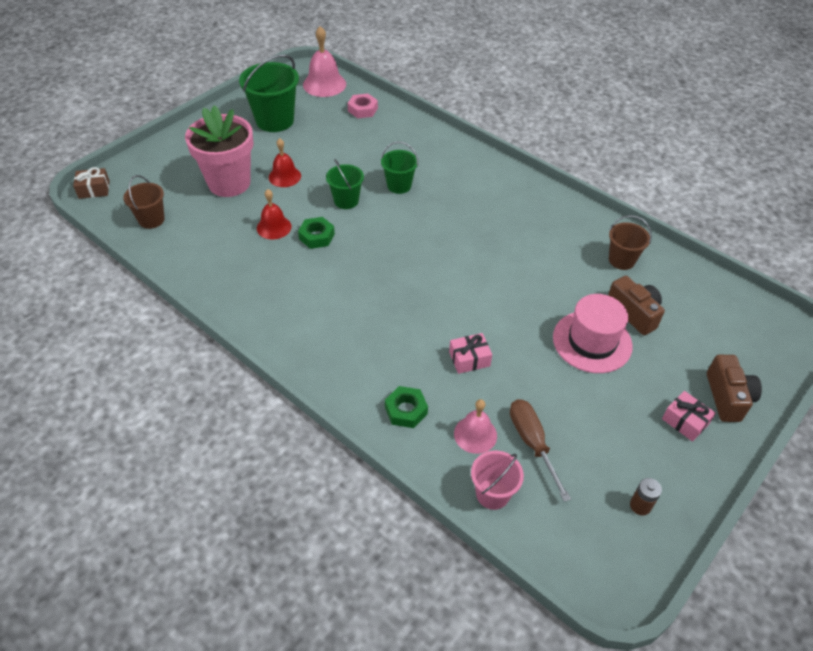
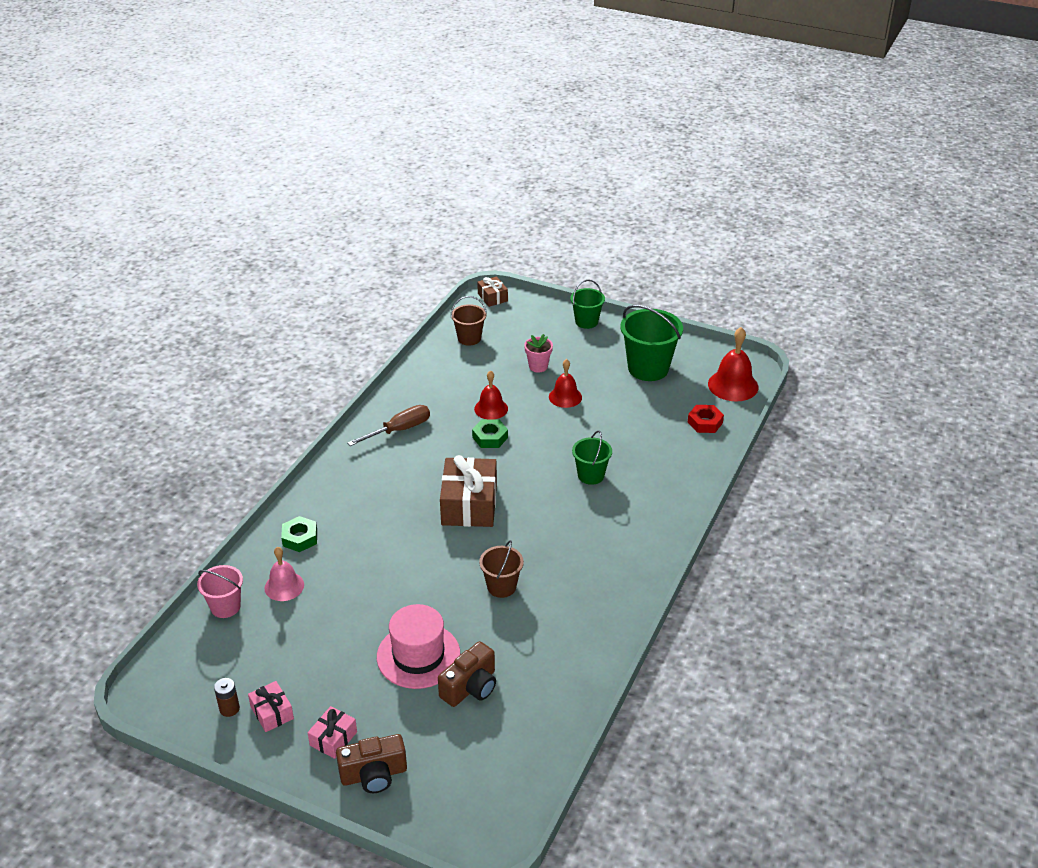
camera: 75 degrees right, 10 degrees down
pink flower pot [185,105,254,197] -> pink flower pot [524,334,553,372], size x0.45
pink bell [303,26,346,97] -> red bell [708,327,758,401]
green bucket [326,159,364,209] -> green bucket moved to [570,280,605,329]
pink nut [348,94,378,118] -> red nut [687,405,724,433]
pink gift [449,333,492,374] -> pink gift moved to [248,681,294,732]
brown screwdriver [510,399,571,502] -> brown screwdriver moved to [347,405,430,446]
brown bucket [609,215,652,270] -> brown bucket moved to [479,540,524,598]
none -> brown gift [440,455,497,527]

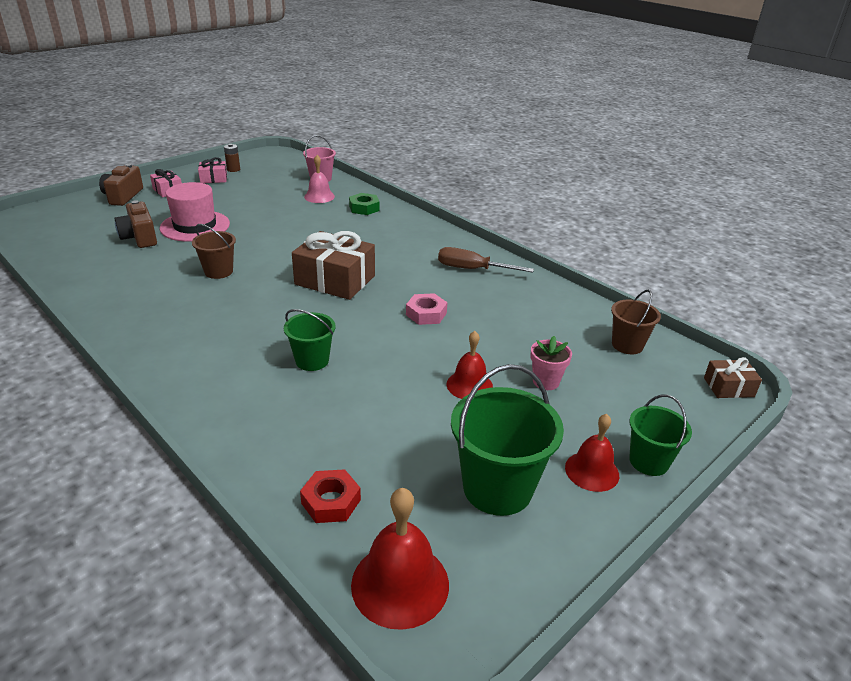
camera: 110 degrees right, 5 degrees down
brown screwdriver [347,405,430,446] -> brown screwdriver turned 120 degrees clockwise [438,247,534,272]
green nut [472,419,508,448] -> pink nut [406,293,448,325]
red bell [474,370,508,419] -> red bell moved to [565,414,619,492]

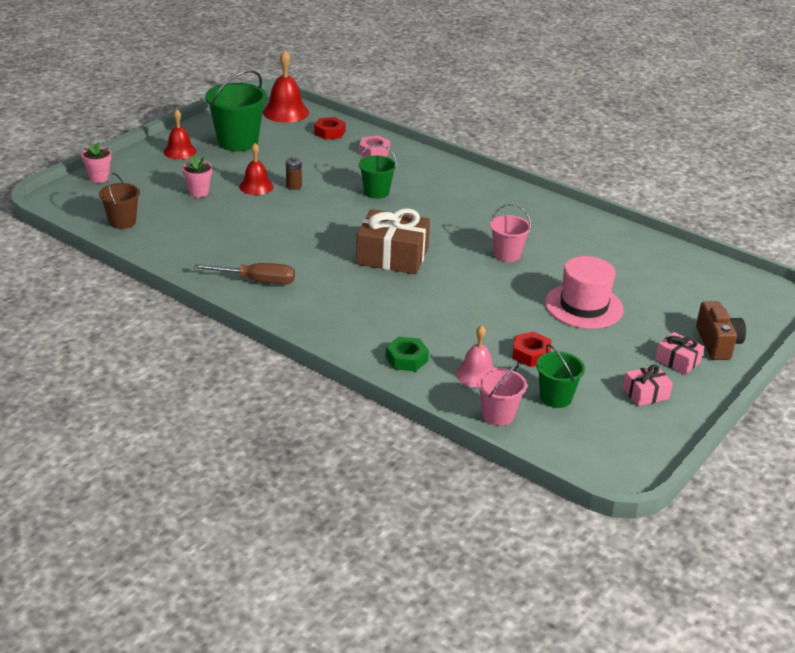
camera: 170 degrees right, 0 degrees up
brown camera [114,200,157,248] -> none
brown bucket [192,224,236,279] -> pink bucket [490,204,531,262]
brown battery [224,144,240,172] -> brown battery moved to [286,157,302,190]
pink nut [406,293,448,325] -> pink nut moved to [359,136,391,157]
green bucket [629,395,692,476] -> green bucket moved to [536,344,585,408]
brown gift [704,357,762,398] -> none
none -> pink flower pot [81,142,112,183]
none -> red nut [512,331,552,367]

